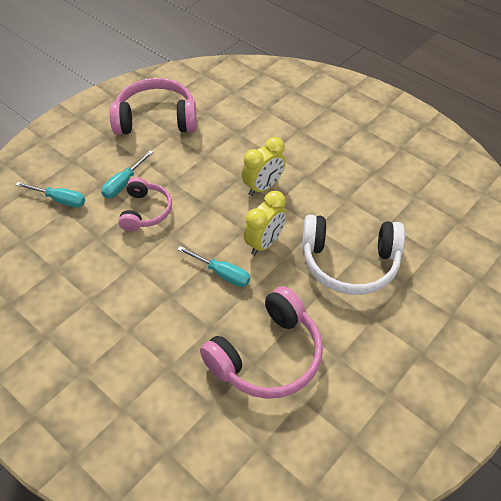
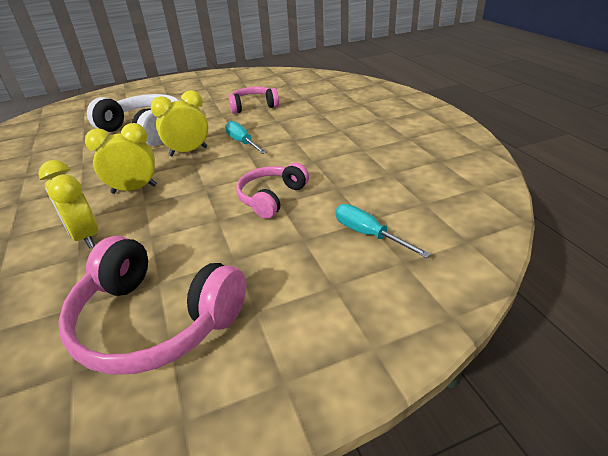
camera: 150 degrees left, 15 degrees down
turquoise screwdriver [101,150,153,198] -> none
pink headphones [200,286,323,399] -> pink headphones [228,87,279,114], size x0.61
none -> yellow clock [38,160,98,249]

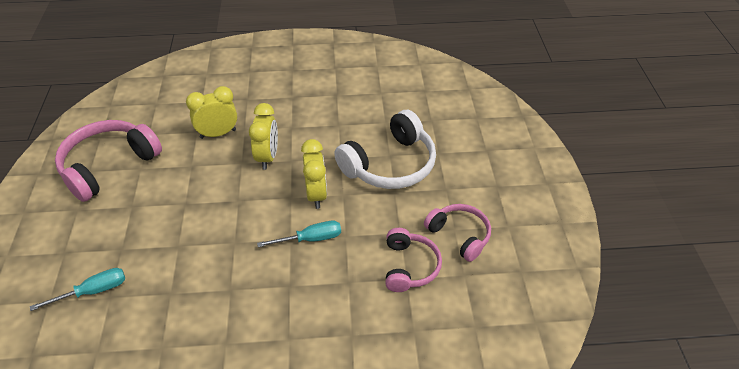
camera: 105 degrees right, 10 degrees up
pink headphones [236,163,309,219] -> pink headphones moved to [424,204,491,262]

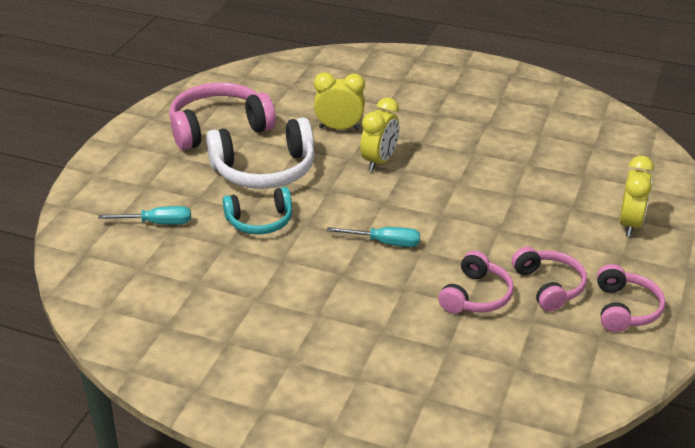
camera: 25 degrees right, 10 degrees down
yellow clock [301,139,327,209] -> yellow clock moved to [619,156,654,237]
white headphones [334,110,436,189] -> white headphones moved to [206,117,315,189]
none -> turquoise headphones [223,187,292,235]
none -> pink headphones [597,264,665,332]

